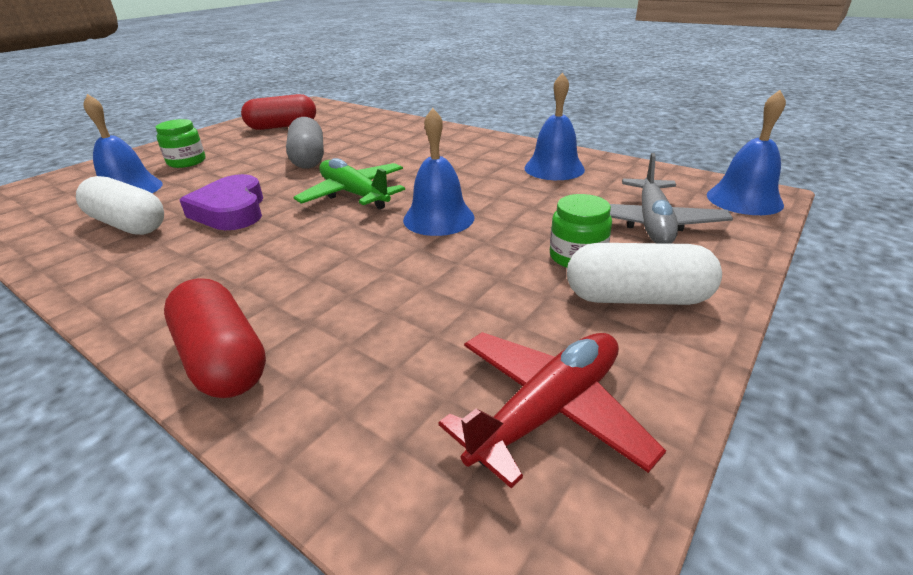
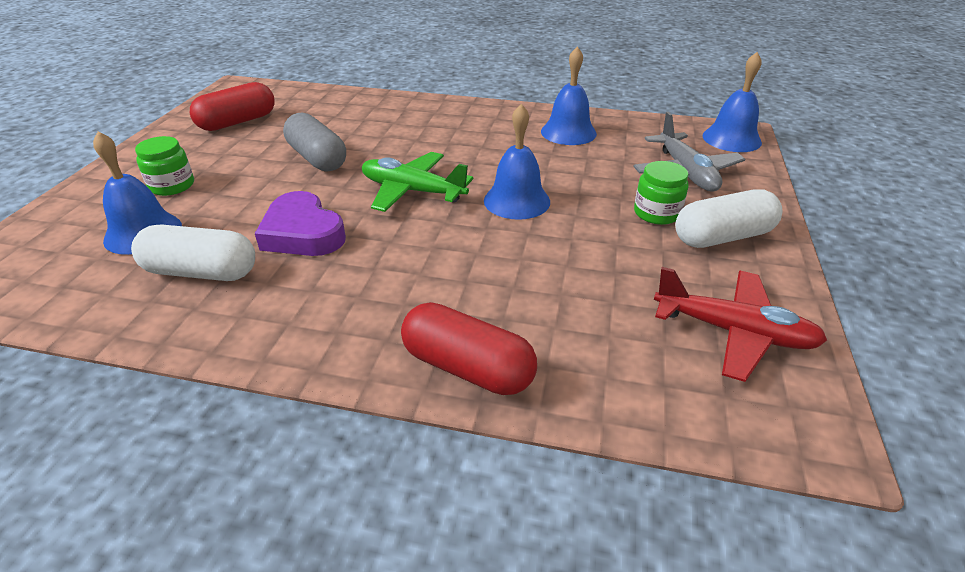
camera: 25 degrees left, 5 degrees up
red plane [438,332,666,488] -> red plane turned 90 degrees clockwise [654,267,827,382]

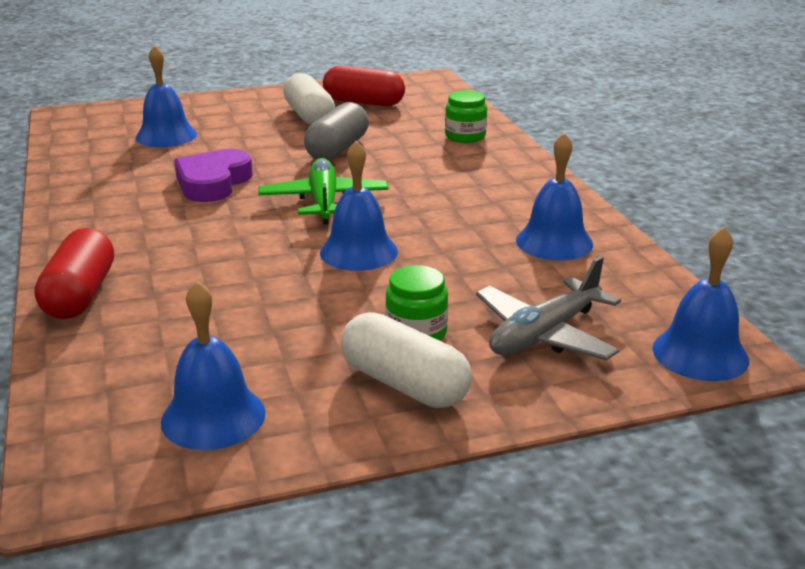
camera: 60 degrees right, 10 degrees down
white capsule [131,224,255,281] -> white capsule moved to [284,73,335,125]
green jar [135,136,194,196] -> green jar moved to [445,90,487,143]
red plane [654,267,827,382] -> blue bell [161,281,266,450]

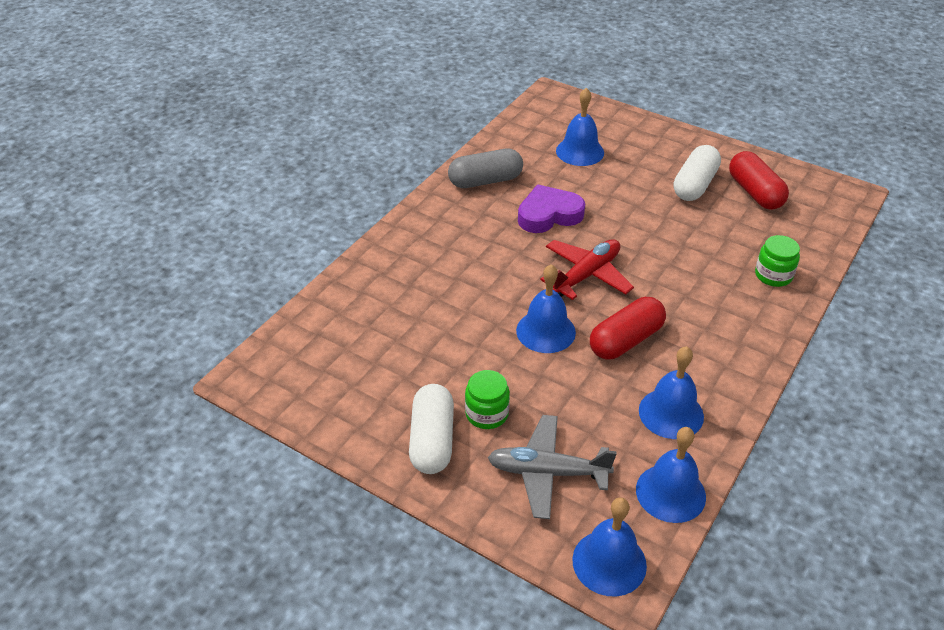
camera: 50 degrees right, 15 degrees up
red capsule [34,228,114,319] -> red capsule moved to [590,297,666,360]
blue bell [161,281,266,450] -> blue bell moved to [636,427,706,523]
green plane [258,158,388,225] -> red plane [540,239,634,300]
grey capsule [304,102,369,160] -> grey capsule moved to [448,149,523,188]

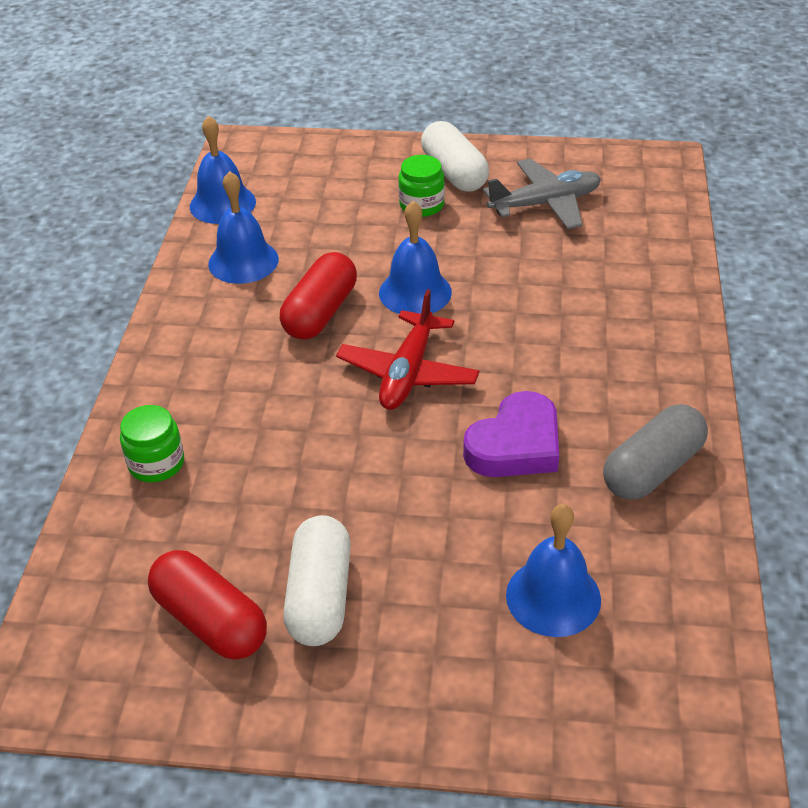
camera: 155 degrees right, 0 degrees up
grey plane [488,415,617,519] -> grey plane moved to [483,158,601,229]
blue bell [573,497,647,597] -> none

